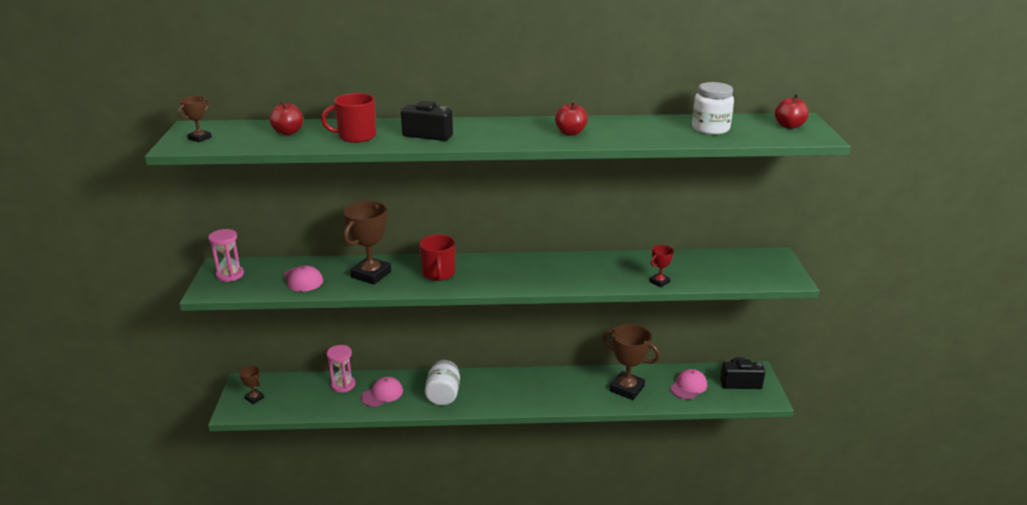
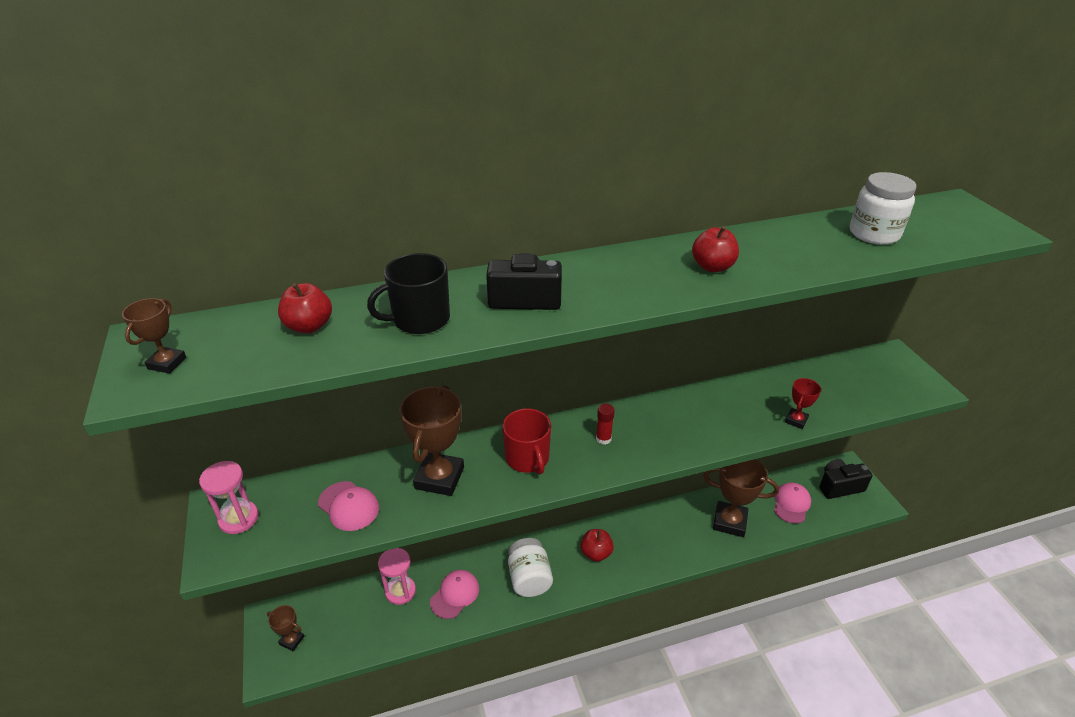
camera: 15 degrees left, 10 degrees up
red mug [321,93,376,143] -> black mug [367,253,450,334]
red apple [775,94,809,129] -> red apple moved to [581,529,614,562]
none -> red glue stick [596,404,615,445]

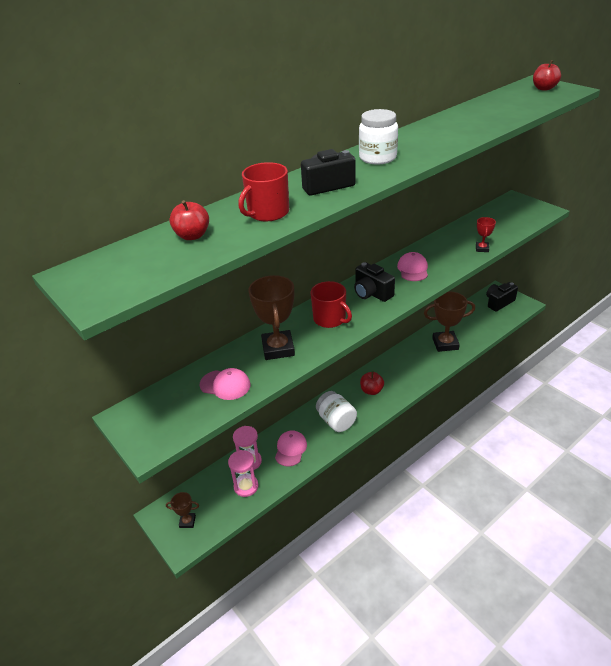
camera: 20 degrees left, 0 degrees up
brown trophy [122,298,186,374] -> none
pink hourglass [199,461,259,534] -> pink hourglass moved to [228,450,258,497]
black mug [367,253,450,334] -> red mug [238,162,289,221]
red glue stick [596,404,615,445] -> black camera [354,262,395,302]
red apple [692,226,739,272] -> red apple moved to [533,60,561,91]
pink cap [774,483,811,524] -> pink cap moved to [397,252,428,281]
white jar [850,172,916,245] -> white jar moved to [359,109,398,164]

